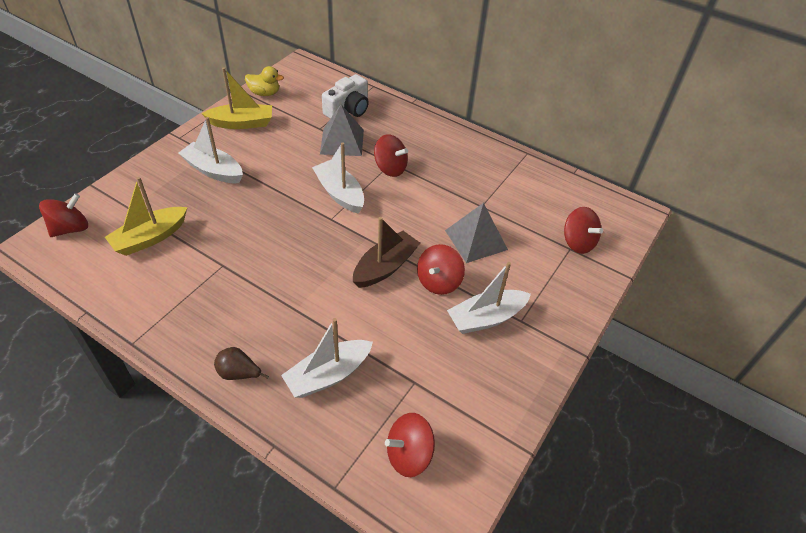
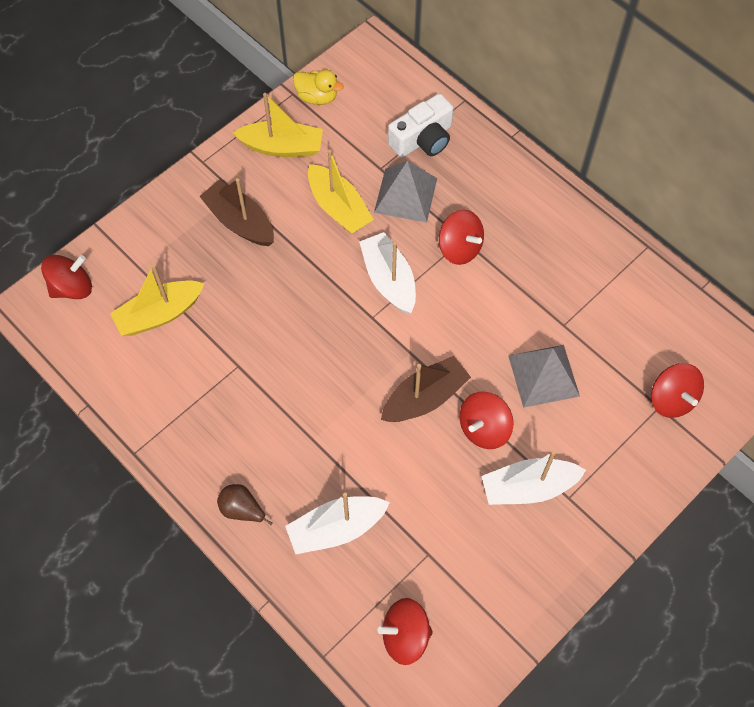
camera: 15 degrees right, 15 degrees up
white boat [178,117,243,183] -> brown boat [199,178,274,246]
none -> yellow boat [308,150,374,234]

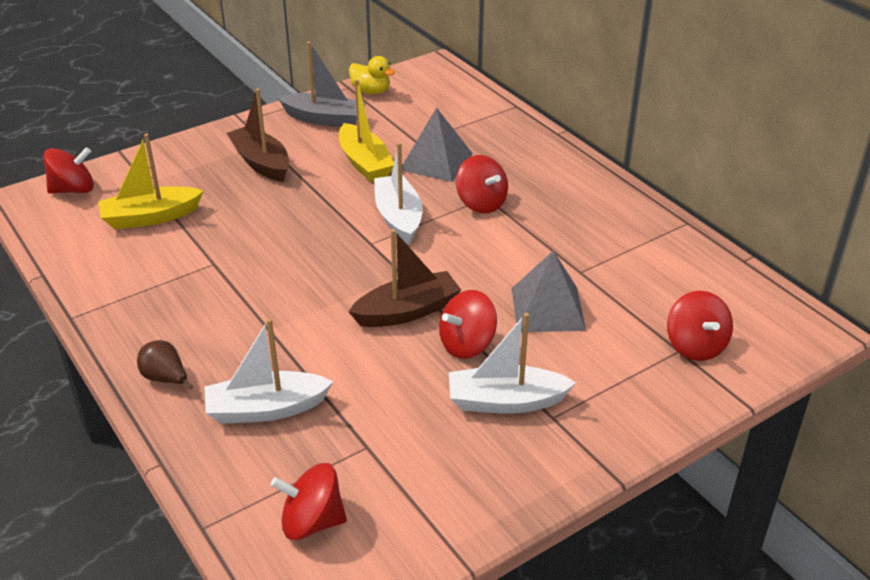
camera: 10 degrees right, 25 degrees down
yellow boat [233,93,323,157] -> grey boat [278,41,366,127]
white camera [388,94,453,158] -> none

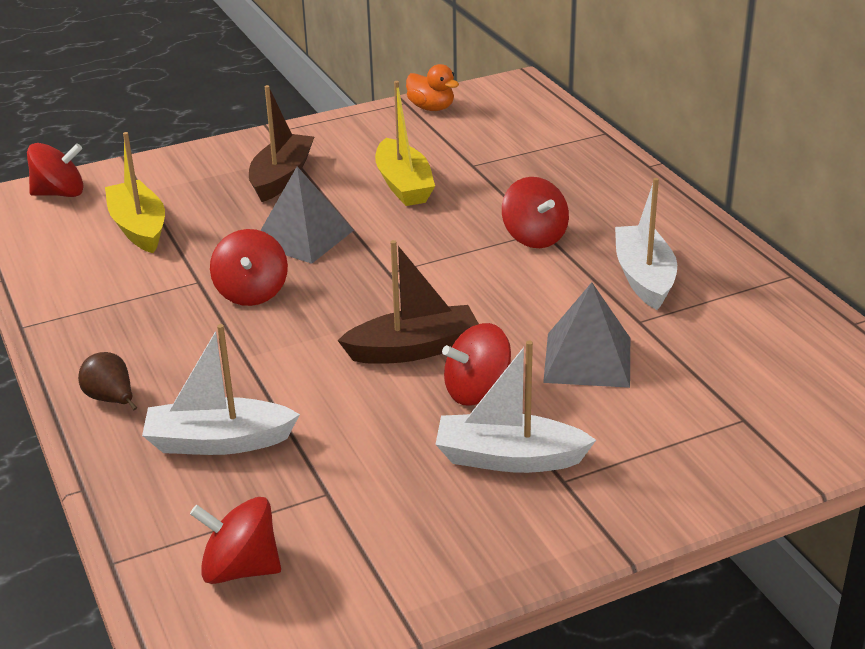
camera: 10 degrees right, 5 degrees down
yellow boat [98,134,203,229] -> yellow boat turned 75 degrees clockwise [105,132,165,253]
brown boat [227,88,289,182] -> brown boat turned 45 degrees clockwise [249,85,314,202]
grey boat [278,41,366,127] -> none
yellow duck [349,56,395,94] -> orange duck [406,64,459,111]
white boat [374,142,423,245] -> white boat moved to [615,178,677,310]
grey pyramid [402,107,473,182] -> grey pyramid moved to [260,167,354,264]
red spinning top [667,291,733,361] -> red spinning top moved to [210,229,288,306]

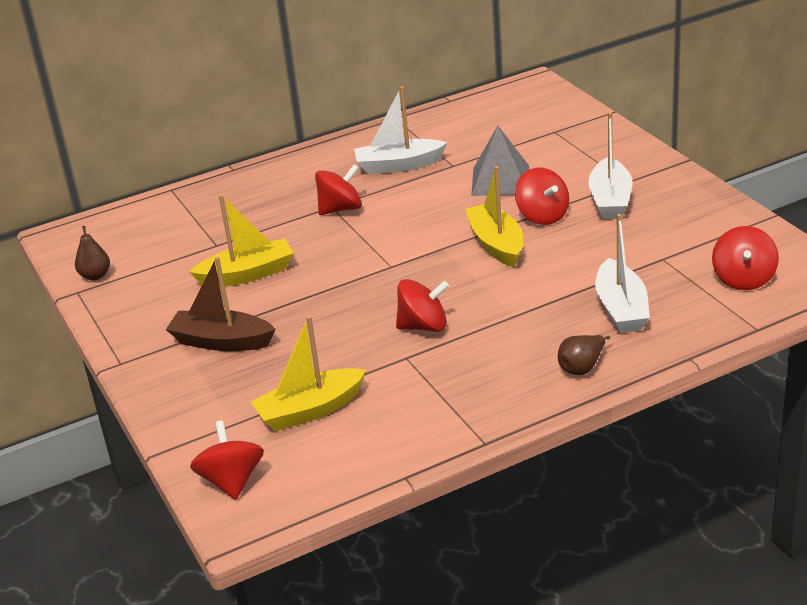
camera: 90 degrees left, 0 degrees up
grey pyramid [260,167,354,264] -> none
brown boat [337,240,479,364] -> yellow boat [465,166,523,267]
orange duck [406,64,459,111] -> brown pear [75,226,110,280]

